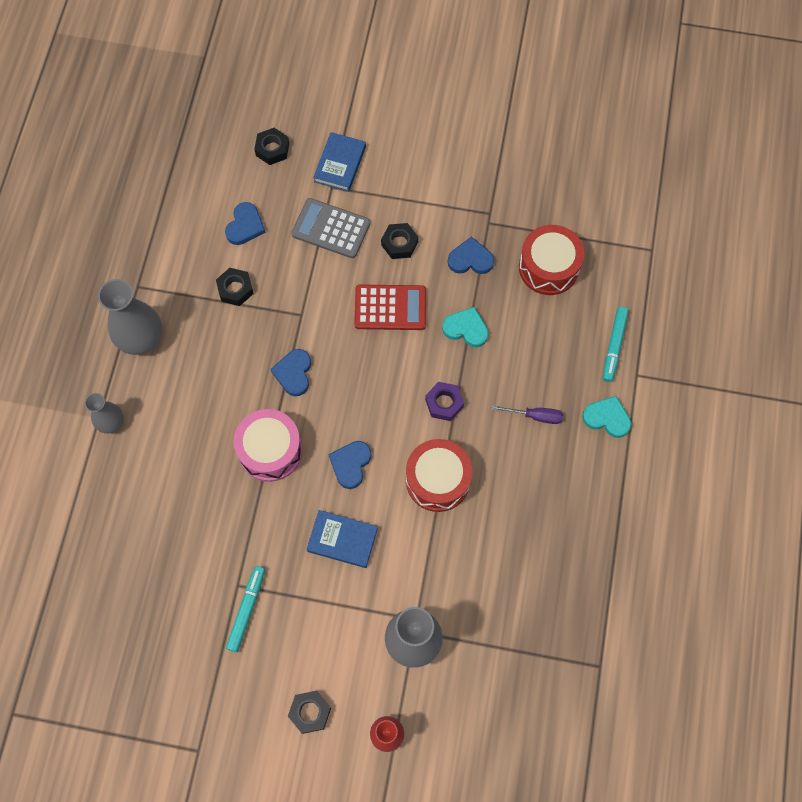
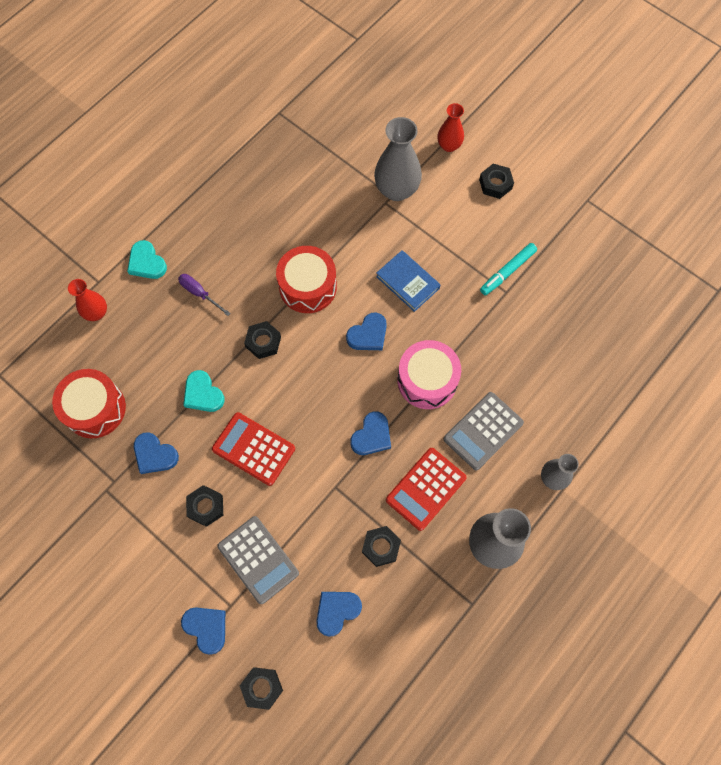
camera: 150 degrees left, 0 degrees up
blue book [313,132,366,192] -> blue heart [181,607,225,655]
purple nut [425,382,464,421] -> black nut [244,321,281,359]
turquoise marker [603,307,629,382] -> red vase [68,279,107,321]
none -> red calculator [386,448,467,531]
none -> grey calculator [443,392,524,471]

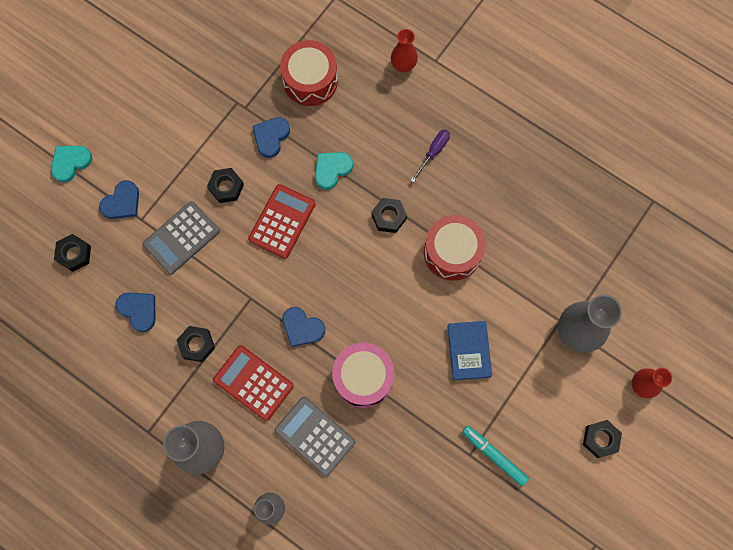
camera: 85 degrees right, 5 degrees up
turquoise heart [127,240,167,279] -> turquoise heart moved to [51,146,92,183]
blue heart [346,312,387,350] -> none
blue book [376,250,440,312] -> blue book turned 45 degrees counterclockwise [447,321,492,380]

